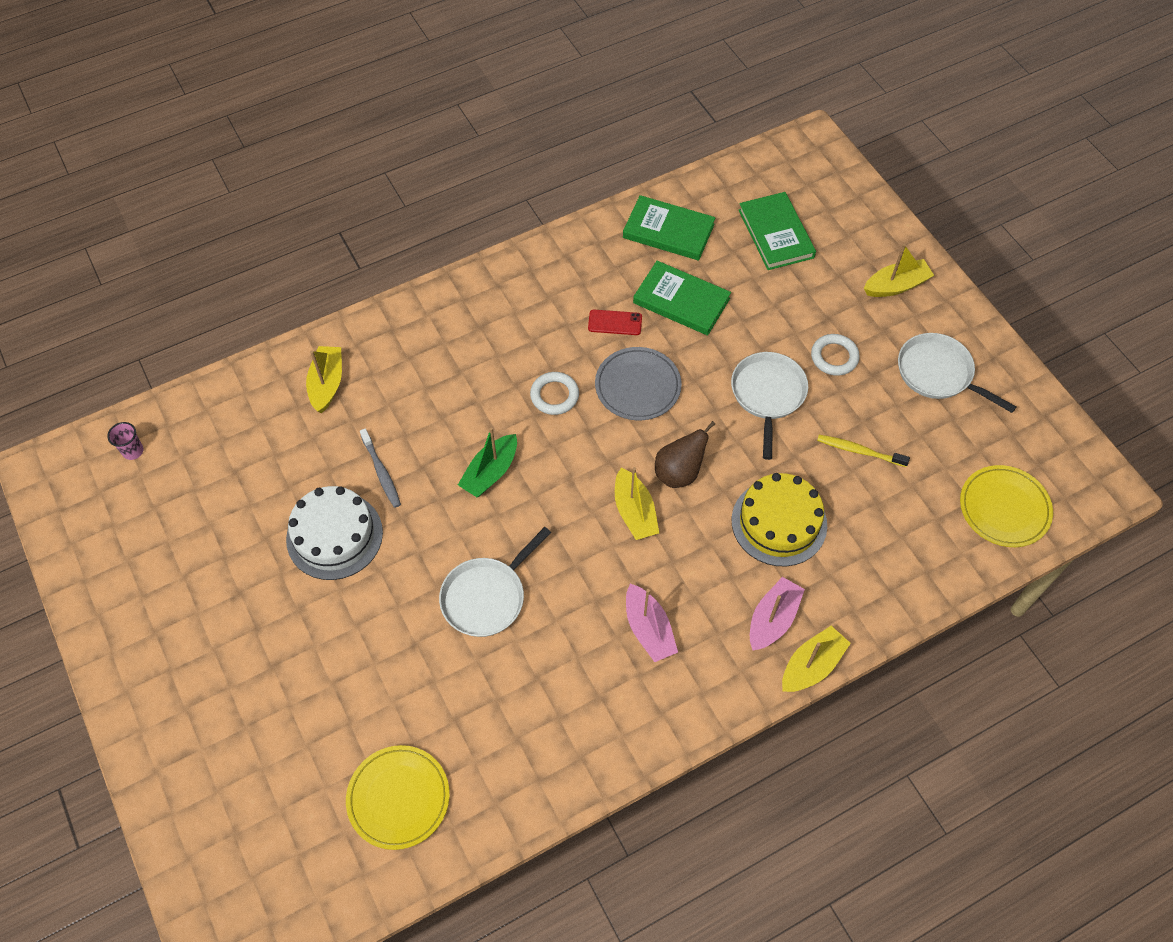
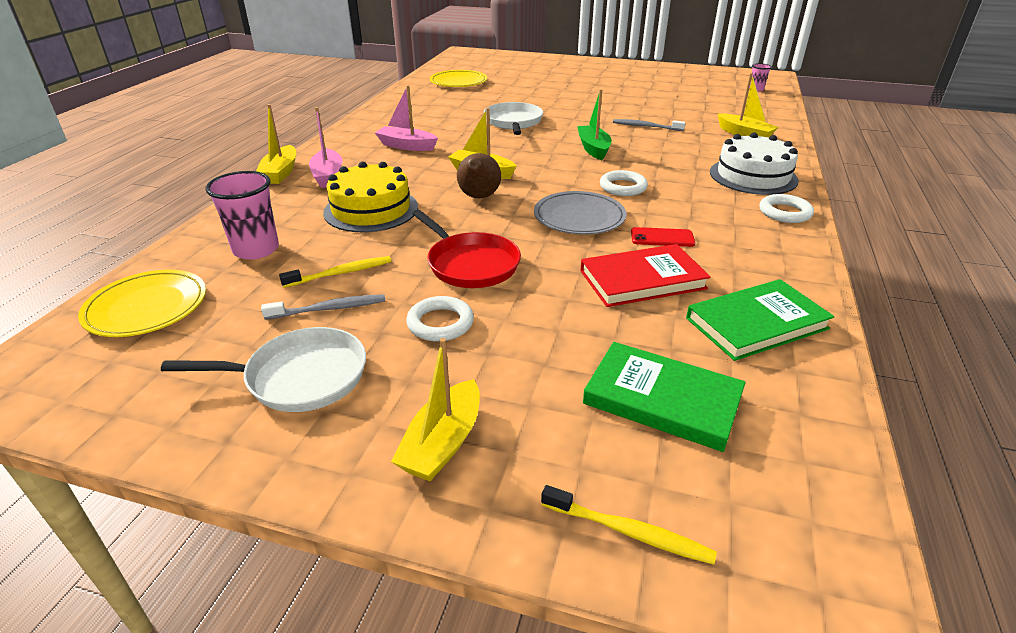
camera: 135 degrees right, 25 degrees down
white cake [286,486,383,580] -> white cake moved to [710,132,799,195]
red phone [588,310,642,335] -> red phone turned 45 degrees clockwise [631,227,695,247]
green book [633,261,731,335] -> red book [580,244,710,307]
white pan [731,352,808,460] -> red pan [412,210,521,288]
none -> pink cup [205,171,279,260]
none -> grey toothbrush [261,294,385,320]
none -> yellow toothbrush [541,485,717,565]
none -> white ring [759,194,814,223]

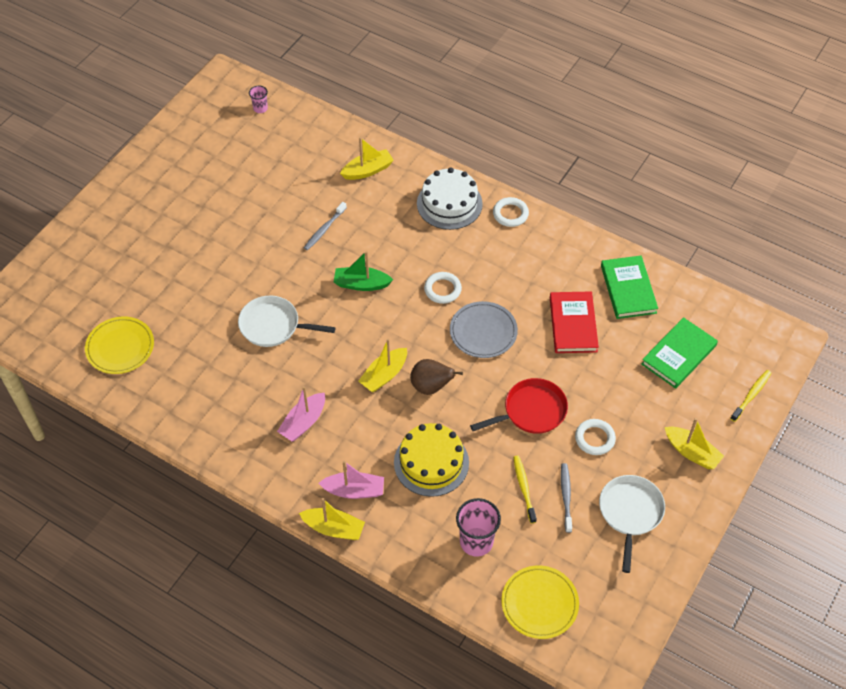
camera: 75 degrees left, 20 degrees up
red phone [631,227,695,247] -> none

